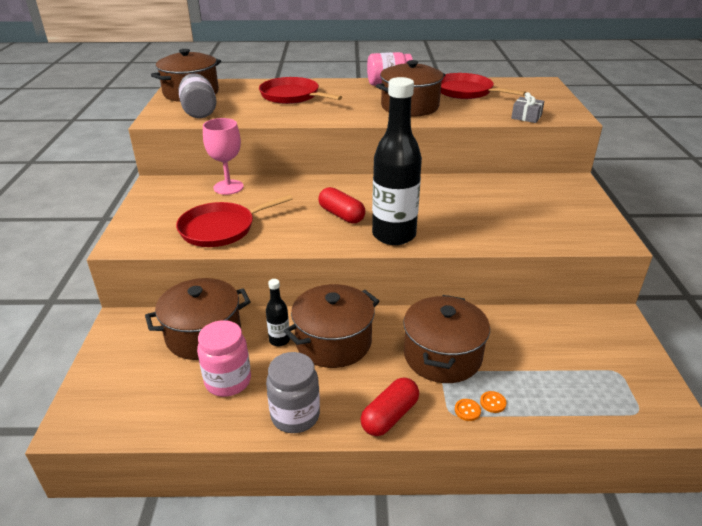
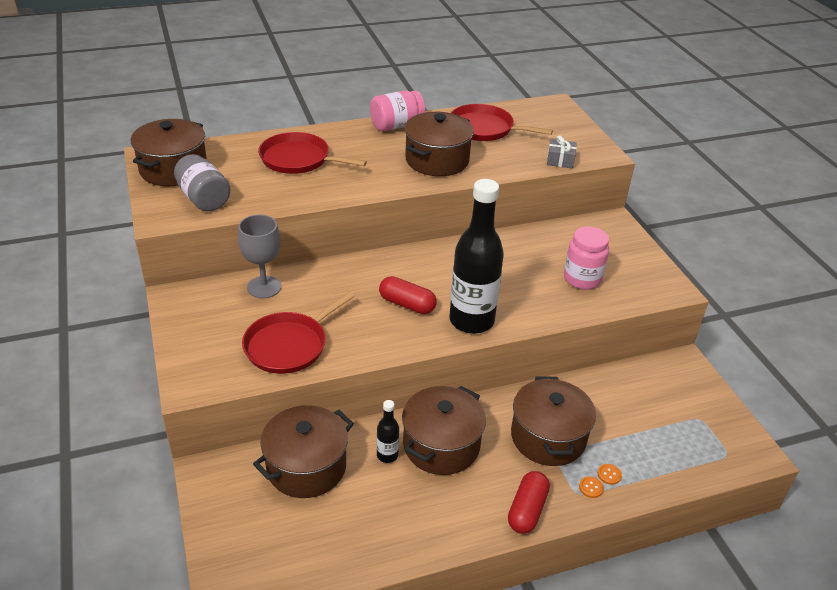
camera: 20 degrees left, 5 degrees up
pink jar [197,320,251,397] -> pink jar moved to [564,226,609,290]
pink goblet [203,118,244,195] -> grey goblet [238,215,281,298]
grey jar [266,352,320,433] -> none

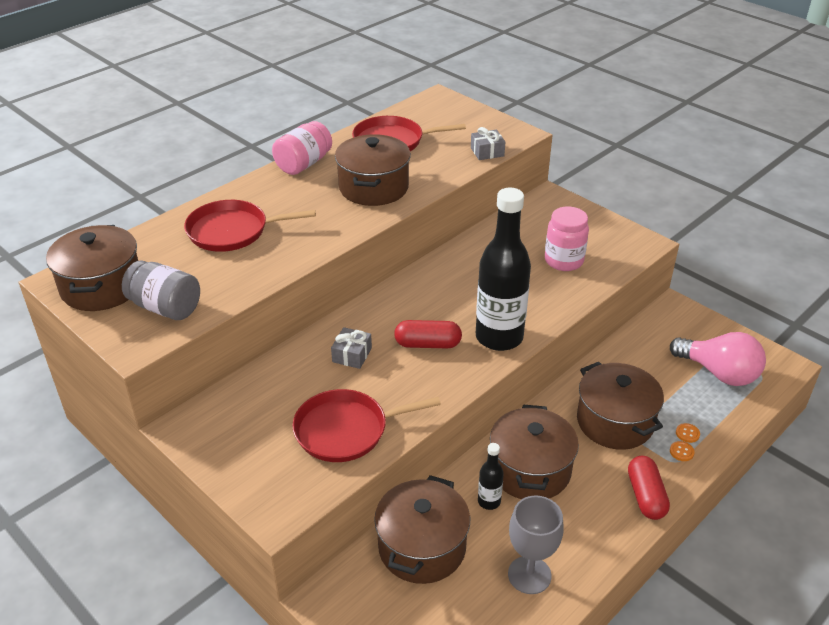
camera: 25 degrees left, 0 degrees up
grey goblet [238,215,281,298] -> grey goblet moved to [508,495,563,594]
red pan [242,292,354,374] -> red pan turned 60 degrees clockwise [293,389,441,462]
none -> grey gift [331,327,372,369]
none -> pink light bulb [670,332,766,386]

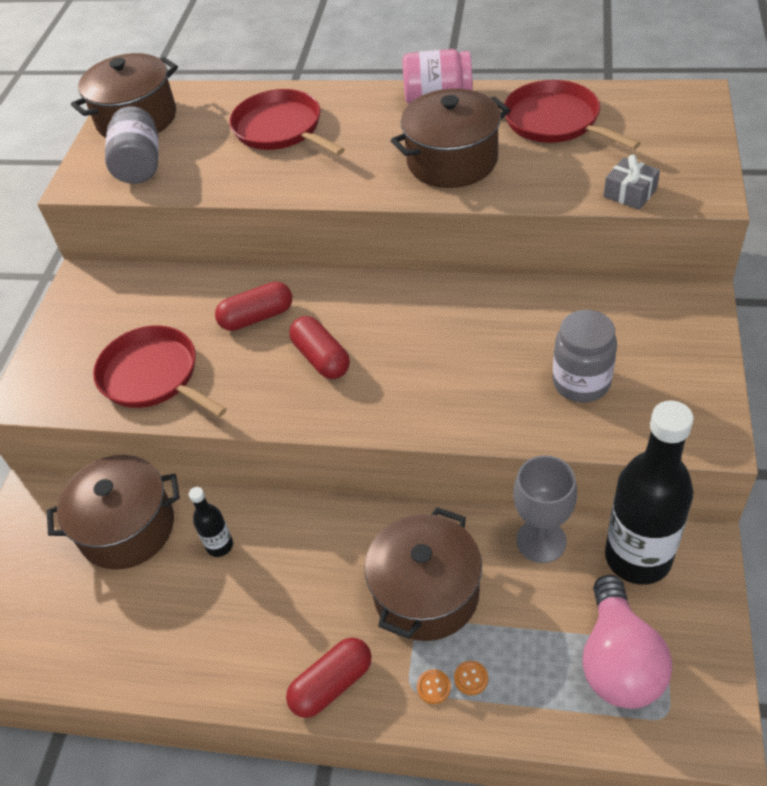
camera: 60 degrees right, 10 degrees up
grey gift [331,327,372,369] -> red capsule [215,282,292,331]
black bottle [476,188,531,351] -> black bottle moved to [605,400,694,585]
brown pot [490,404,579,499] -> none
grey goblet [508,495,563,594] -> grey goblet moved to [513,455,577,563]
pink jar [545,207,589,271] -> grey jar [553,310,617,402]

